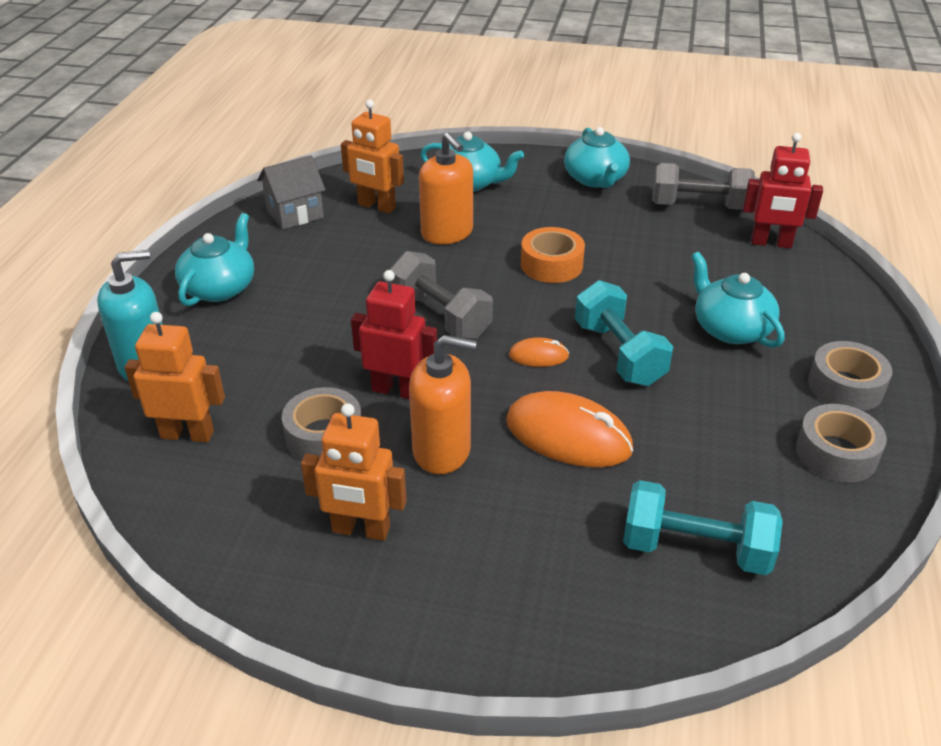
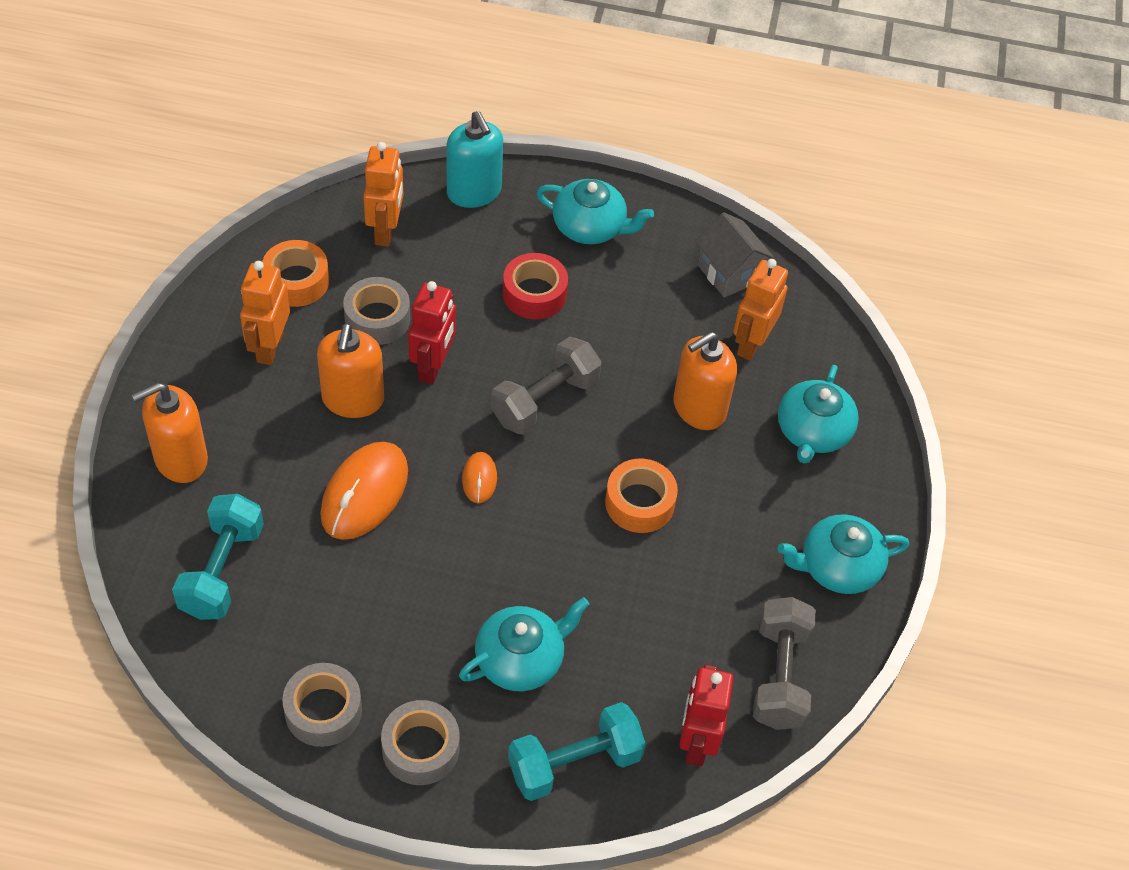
camera: 85 degrees right, 15 degrees up
turquoise dumbbell [575,280,673,386] -> turquoise dumbbell moved to [508,702,646,801]
none -> orange soap dispenser [132,383,208,483]
none -> orange tape [262,240,329,307]
none -> red tape [503,253,568,319]

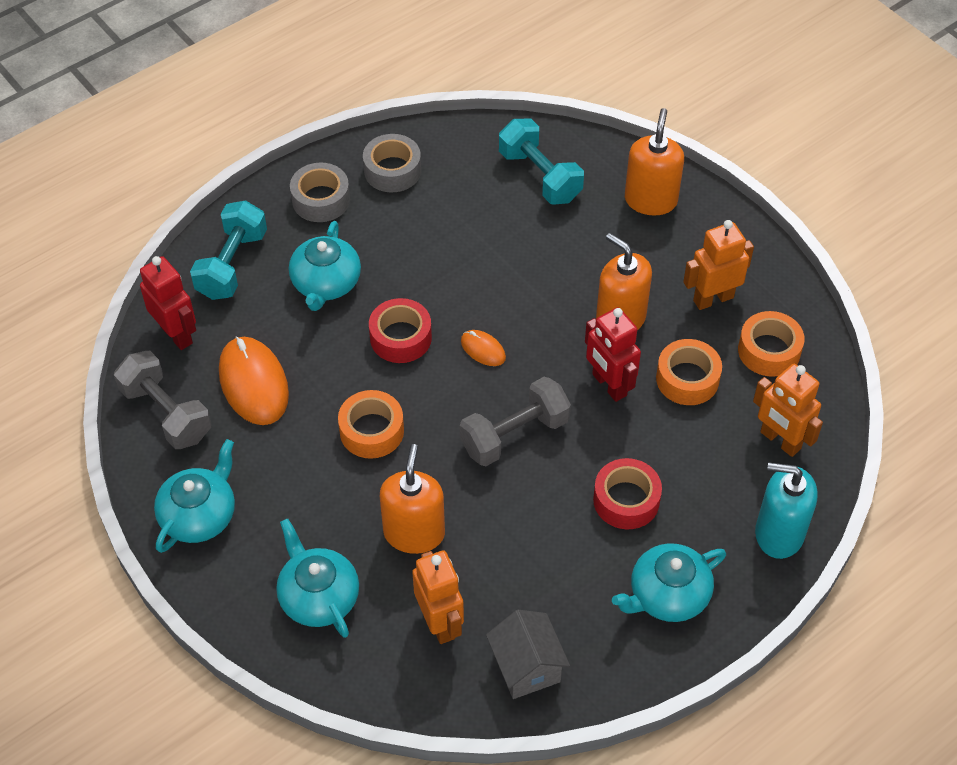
camera: 135 degrees right, 0 degrees up
orange robot [240,261,290,365] -> orange robot turned 75 degrees counterclockwise [683,220,754,310]
orange mouse [320,442,408,540] -> orange mouse moved to [219,336,289,425]
grey tape [343,277,410,345] -> orange tape [656,339,722,405]
grey dumbbell [491,337,602,434] -> grey dumbbell turned 60 degrees clockwise [460,377,571,466]
grey house [695,212,774,298] -> grey house turned 60 degrees clockwise [486,610,570,699]
none -> red tape [369,298,432,363]

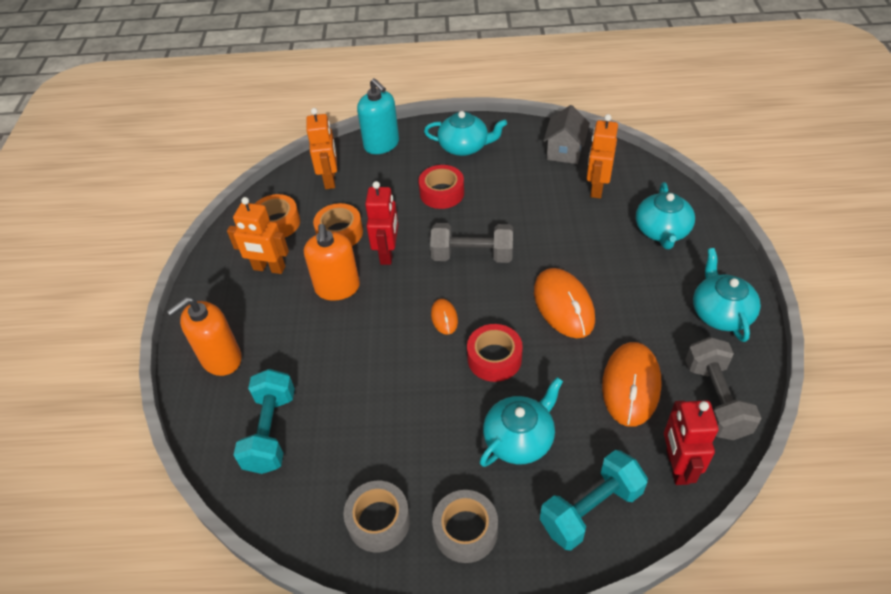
camera: 140 degrees left, 5 degrees down
turquoise teapot [154,439,235,553] -> turquoise teapot turned 105 degrees clockwise [693,248,761,342]
orange tape [338,390,404,459] -> orange mouse [534,268,595,338]
orange soap dispenser [380,444,445,554] -> none

